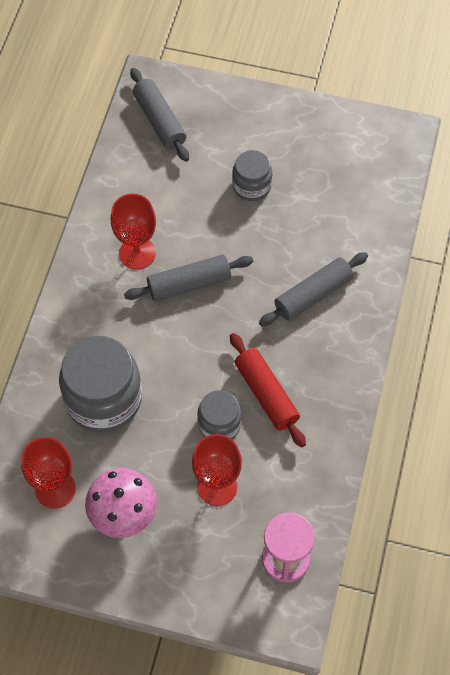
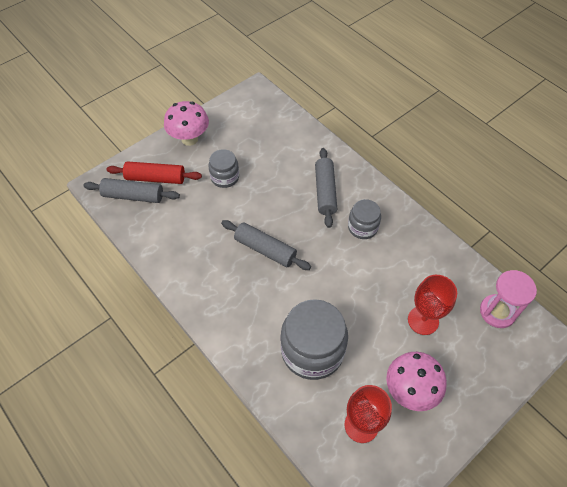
camera: 55 degrees left, 5 degrees down
red goblet [111,194,156,270] -> none
grey rolling pin [124,255,253,301] -> grey rolling pin turned 75 degrees counterclockwise [221,220,311,270]
grey jar [197,390,242,439] -> grey jar moved to [348,199,381,239]
red rolling pin [230,333,306,447] -> red rolling pin moved to [106,161,202,184]
none -> pink mushroom [164,101,209,146]

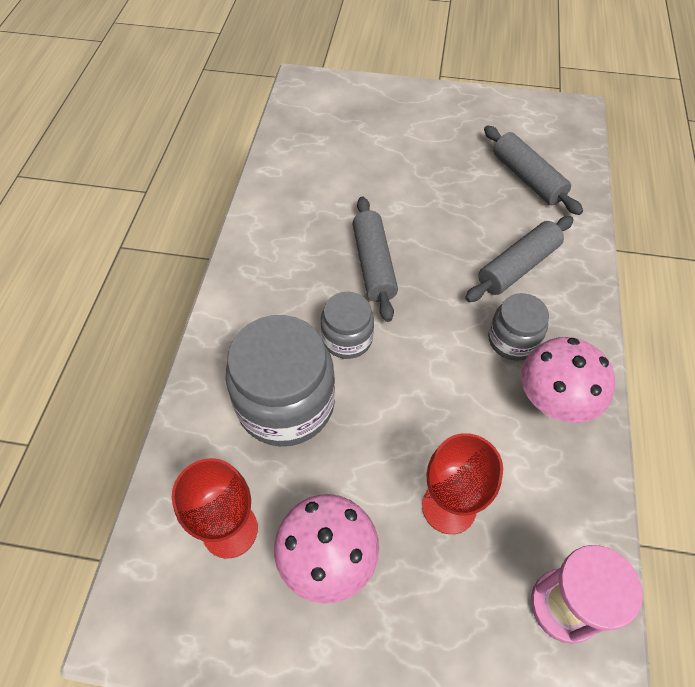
camera: 50 degrees right, 0 degrees up
grey rolling pin [83,178,180,203] -> grey rolling pin moved to [484,125,583,215]
red rolling pin [106,161,202,184] -> none
pink mushroom [164,101,209,146] -> pink mushroom moved to [521,337,615,423]
grey jar [208,149,239,188] -> grey jar moved to [321,292,374,359]

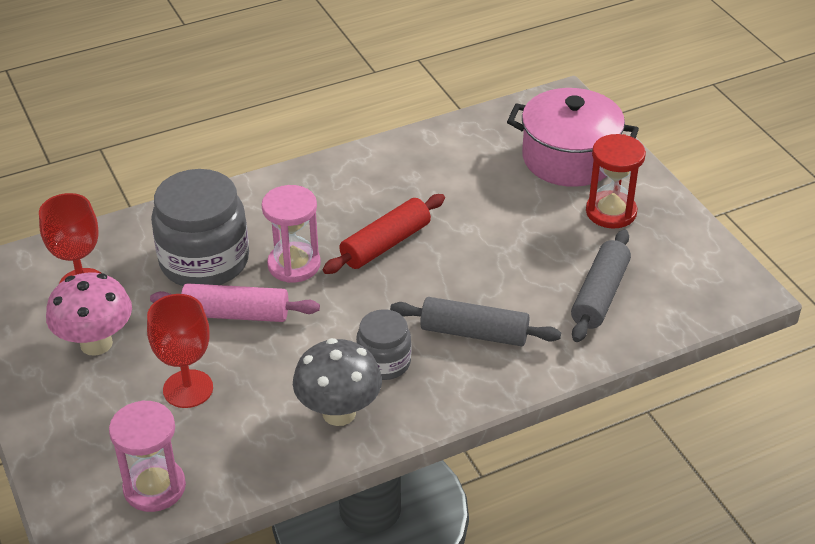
camera: 55 degrees right, 15 degrees down
grey jar [321,292,374,359] -> pink hourglass [262,185,321,283]
grey rolling pin [352,197,398,322] -> red rolling pin [323,194,445,274]
pink mushroom [521,337,615,423] -> grey mushroom [293,338,382,426]
none -> pink rolling pin [150,283,320,322]
none -> pink pot [507,88,639,187]
none -> red hourglass [586,134,646,229]

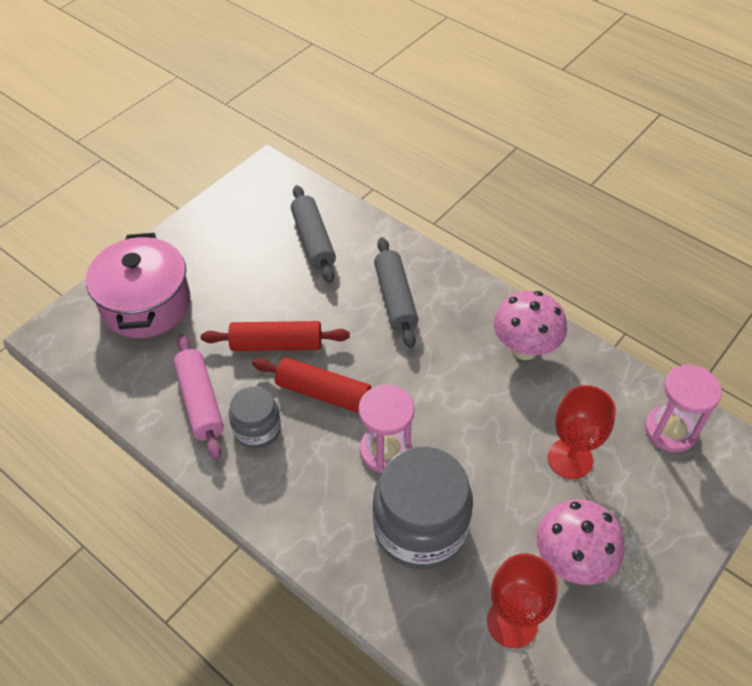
camera: 115 degrees left, 10 degrees up
pink rolling pin [150,283,320,322] -> pink rolling pin moved to [173,334,224,460]
grey mushroom [293,338,382,426] -> pink mushroom [493,291,567,360]
grey jar [356,309,411,380] -> grey jar moved to [229,386,281,449]
grey rolling pin [571,229,631,342] -> grey rolling pin turned 75 degrees clockwise [291,185,336,283]
red hourglass [586,134,646,229] -> none
none -> red rolling pin [201,321,350,351]

